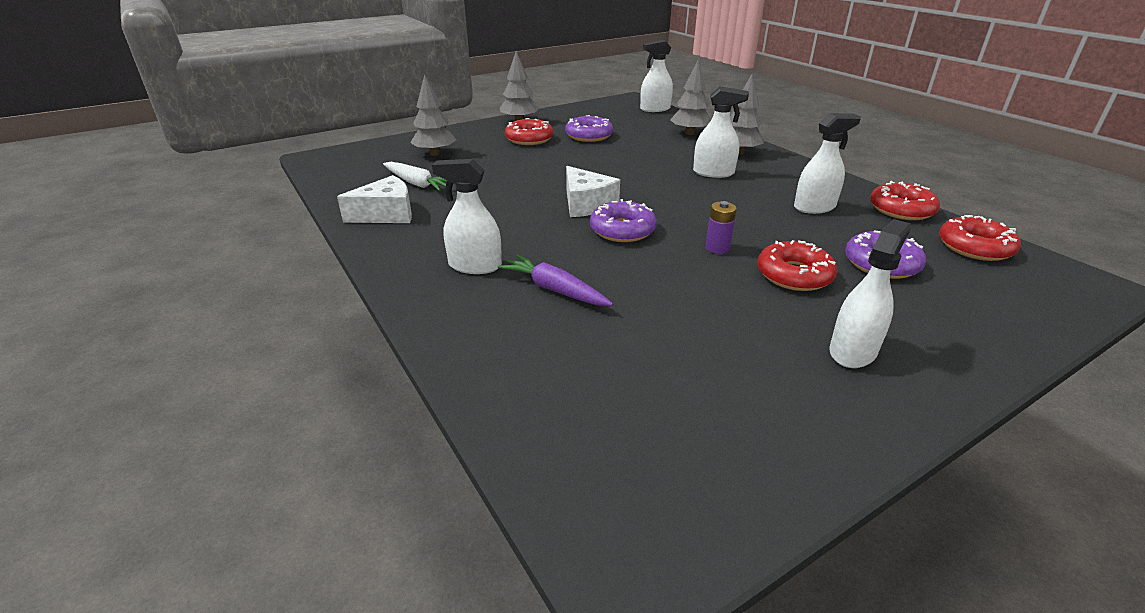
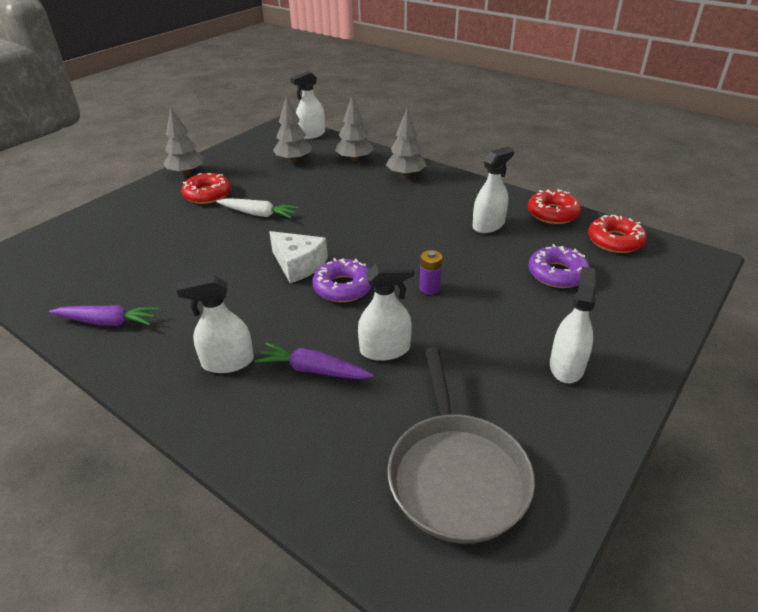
camera: 20 degrees left, 5 degrees up
white cheese [337,175,412,223] -> purple carrot [49,305,159,326]
white carrot [383,162,454,191] -> white carrot moved to [216,198,298,218]
grey tree [410,74,456,156] -> grey tree moved to [273,96,312,163]
purple donut [565,115,613,142] -> none
white spray bottle [693,86,749,178] -> white spray bottle moved to [358,263,414,361]
red donut [757,240,837,291] -> none
none -> grey pan [387,348,535,544]

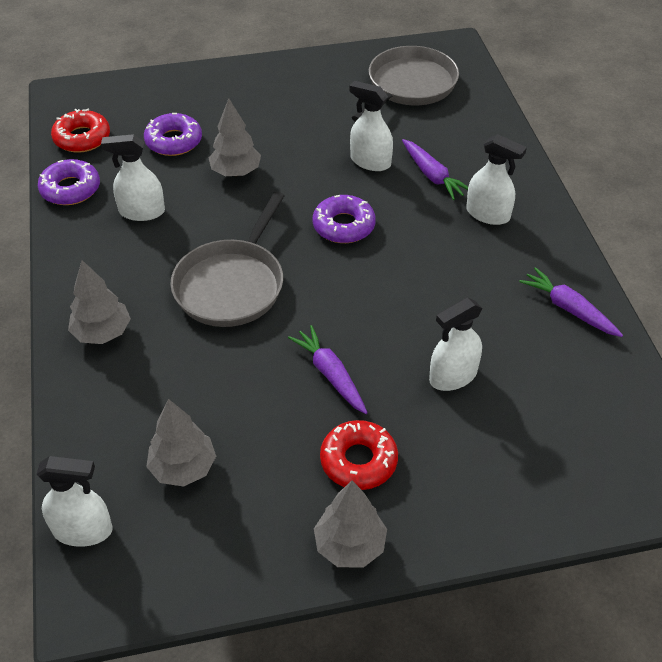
camera: 140 degrees left, 10 degrees up
white carrot [216,198,298,218] -> purple carrot [288,325,368,414]
white cheese [269,231,328,283] -> none
grey tree [335,96,374,162] -> grey tree moved to [209,99,261,176]
purple battery [420,250,442,295] -> none
red donut [528,189,581,224] -> purple donut [38,159,100,205]
white spray bottle [550,267,597,383] -> white spray bottle moved to [429,298,483,391]
none -> grey pan [170,192,284,327]

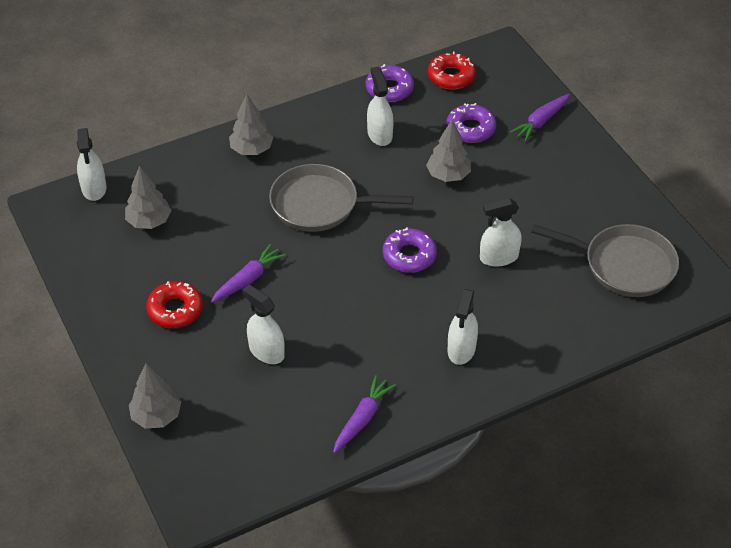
camera: 75 degrees right, 0 degrees up
grey tree [314,480,387,567] -> grey tree moved to [129,363,181,429]
white spray bottle [349,81,393,171] -> white spray bottle turned 120 degrees counterclockwise [480,198,522,267]
purple carrot [402,139,468,200] -> purple carrot moved to [510,94,570,142]

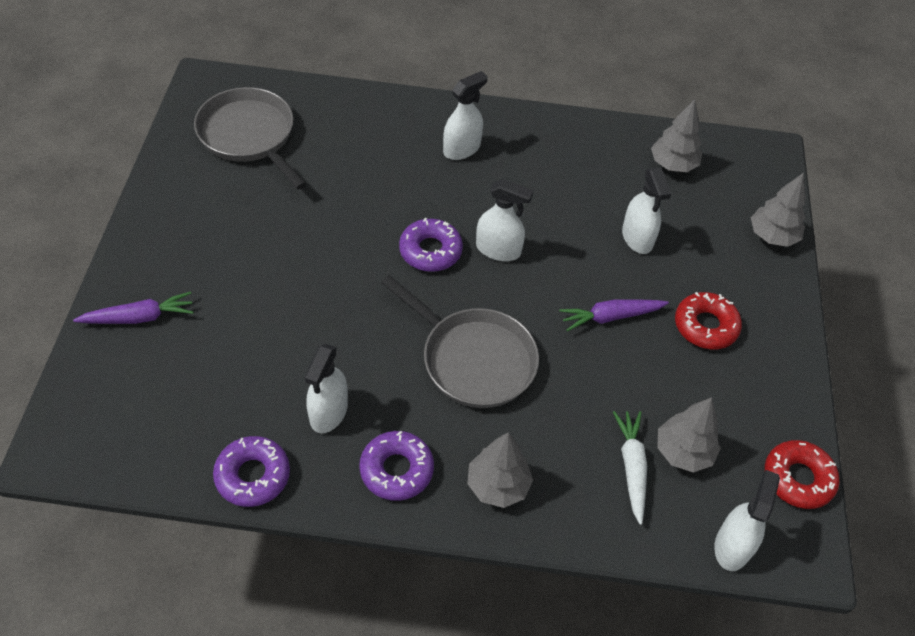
camera: 150 degrees left, 5 degrees up
purple carrot [333,375,396,453] -> none
grey tree [426,120,471,182] -> grey tree moved to [651,99,702,172]
red donut [428,51,476,89] -> red donut moved to [765,440,840,509]
purple donut [446,103,496,143] -> purple donut moved to [359,431,434,501]
white spray bottle [480,198,522,267] -> white spray bottle moved to [476,179,534,261]
none -> white carrot [613,411,647,525]

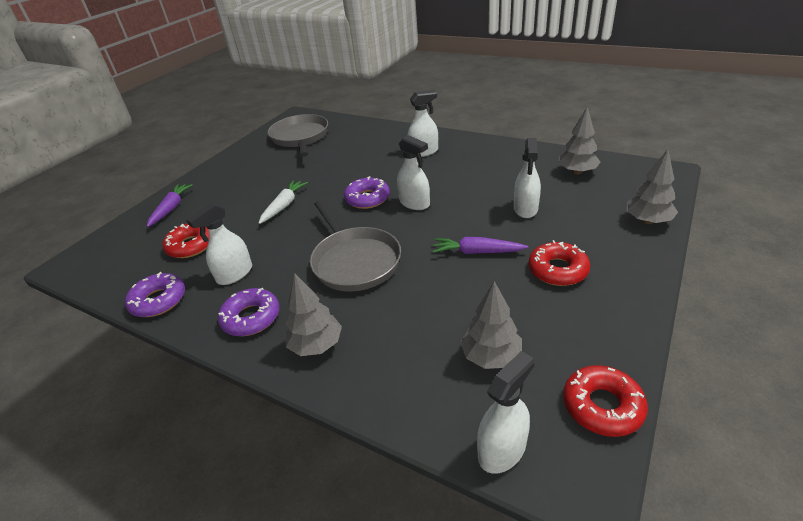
camera: 30 degrees right, 15 degrees down
purple carrot [73,292,194,324] -> purple carrot turned 90 degrees counterclockwise [147,184,193,227]
white carrot [613,411,647,525] -> white carrot moved to [259,180,308,224]
none -> red donut [162,223,209,258]

